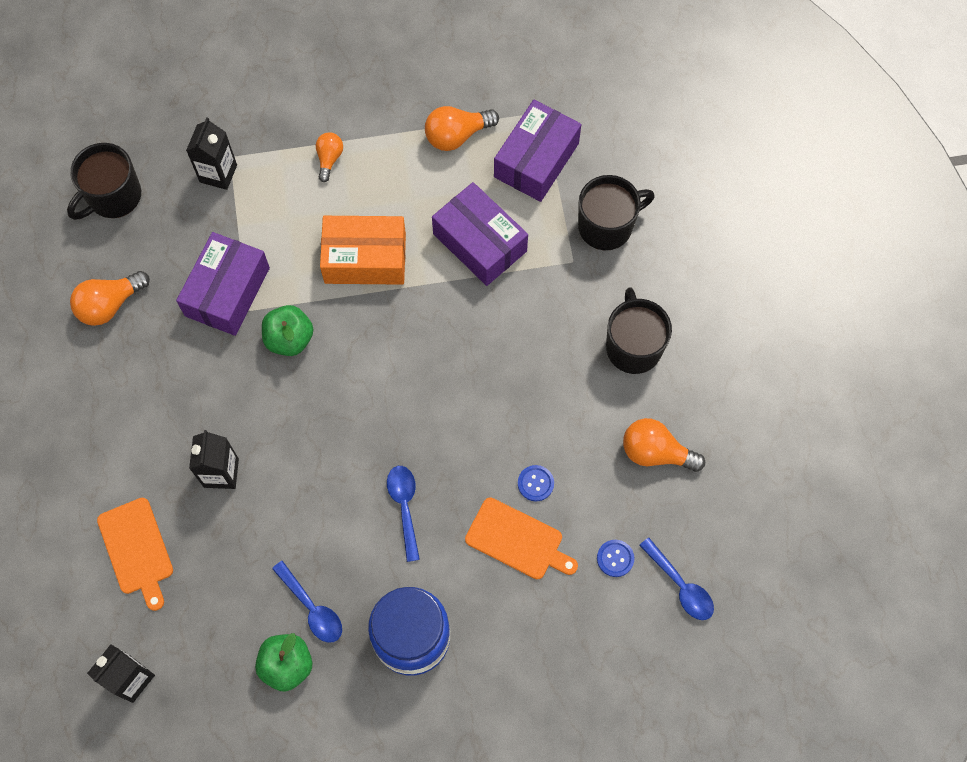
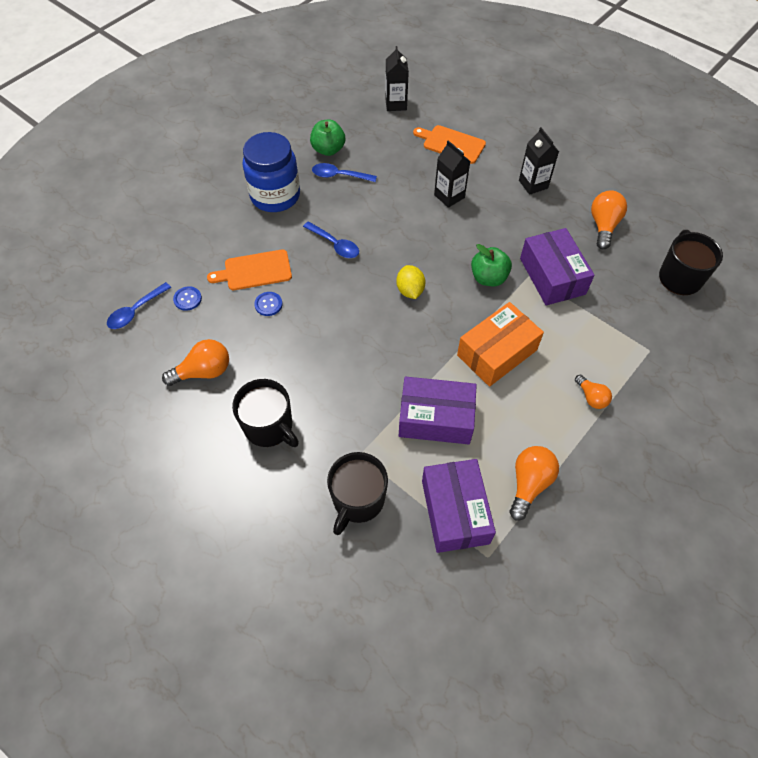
camera: 140 degrees right, 10 degrees down
black carton [186,117,237,190] -> black carton moved to [519,127,559,195]
blue spoon [639,538,714,620] -> blue spoon turned 60 degrees counterclockwise [107,282,172,329]
none -> yellow lemon [396,265,425,299]

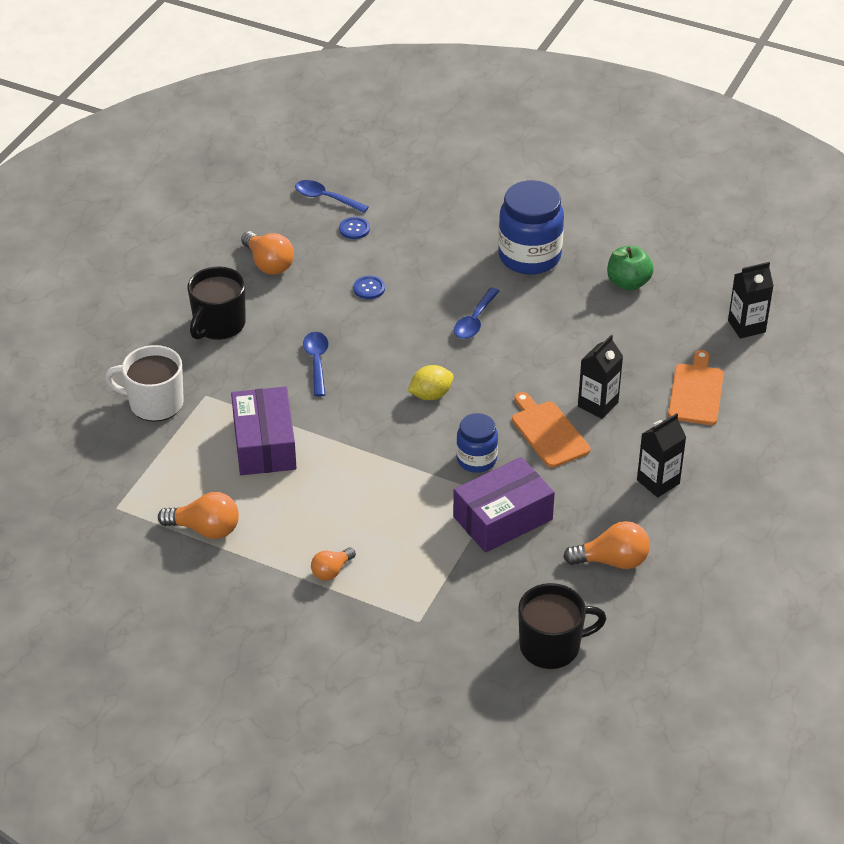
camera: 75 degrees right, 15 degrees down
orange cutting board [207,249,292,290] -> orange cutting board moved to [512,392,590,468]
blue spoon [312,163,377,182] -> blue spoon moved to [303,332,329,397]
black mug [327,452,388,535] -> white mug [105,345,184,422]
purple box [422,459,496,553] -> none
orange box [457,302,544,387] -> none
green apple [471,244,512,286] -> blue jar [456,413,498,473]

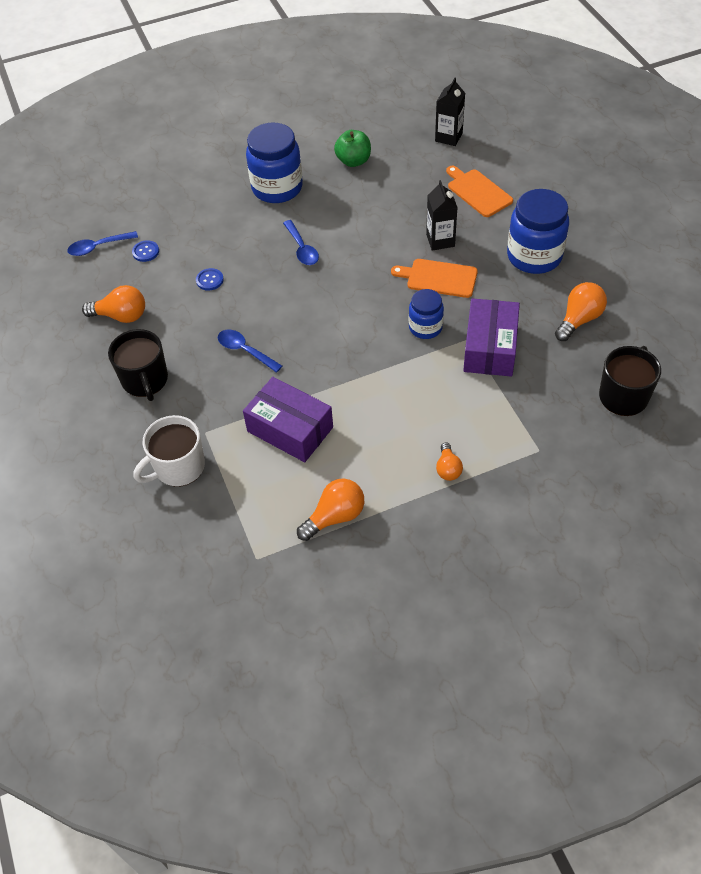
camera: 45 degrees left, 10 degrees up
yellow lemon [408,365,454,400] -> none
black carton [637,413,686,497] -> blue jar [507,189,569,274]

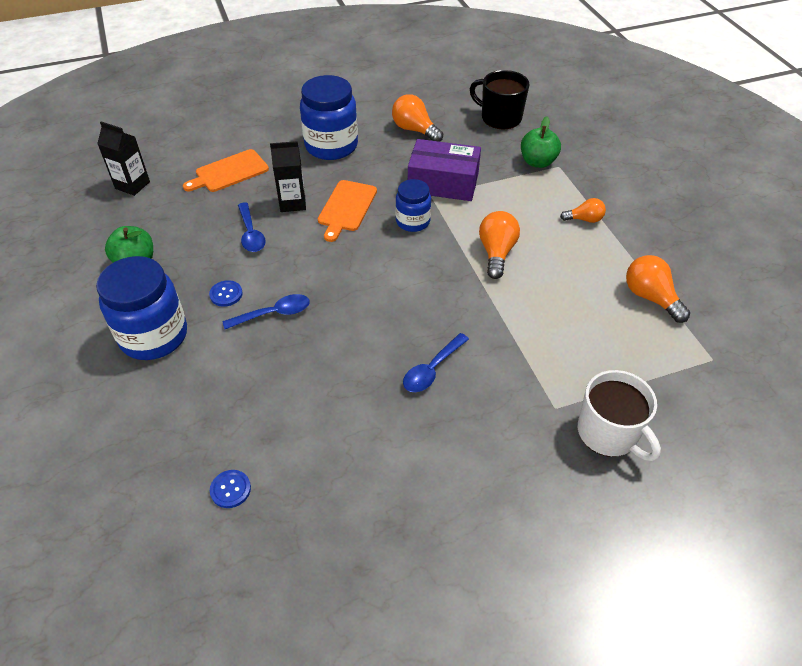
camera: 90 degrees left, 5 degrees down
blue spoon [67,231,138,256] -> blue spoon moved to [238,202,266,252]
orange light bulb [82,285,145,323] -> orange light bulb moved to [479,211,520,279]
black mug [108,329,168,401] -> none
blue button [196,268,224,291] -> blue button moved to [209,280,243,307]
purple box [243,377,333,462] -> none
none -> green apple [521,117,561,168]

